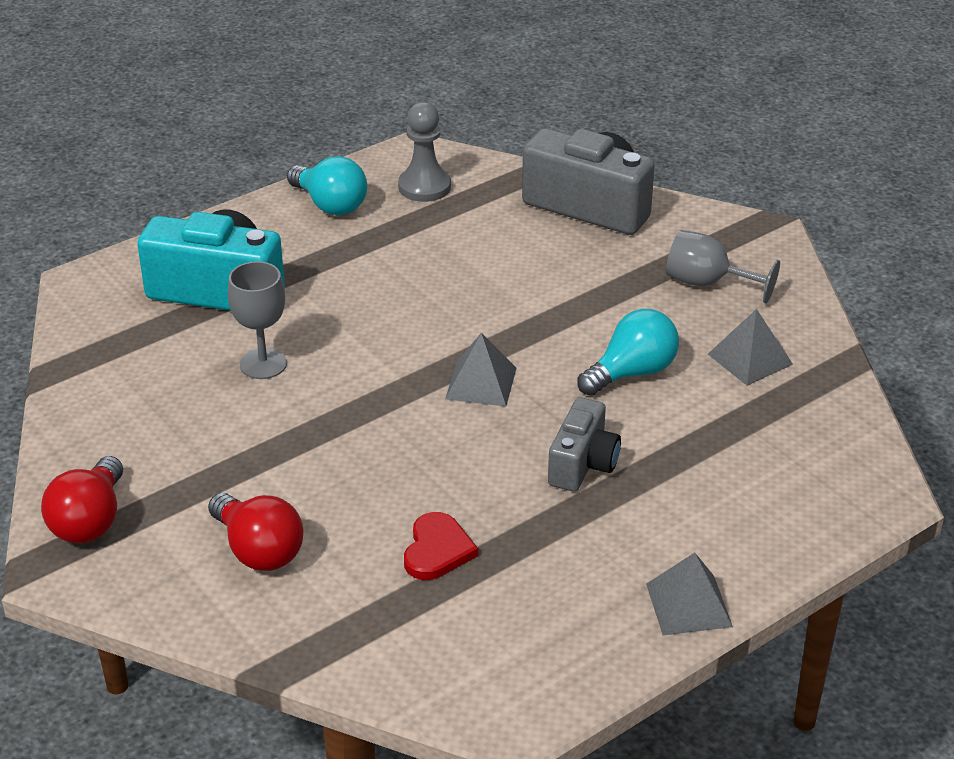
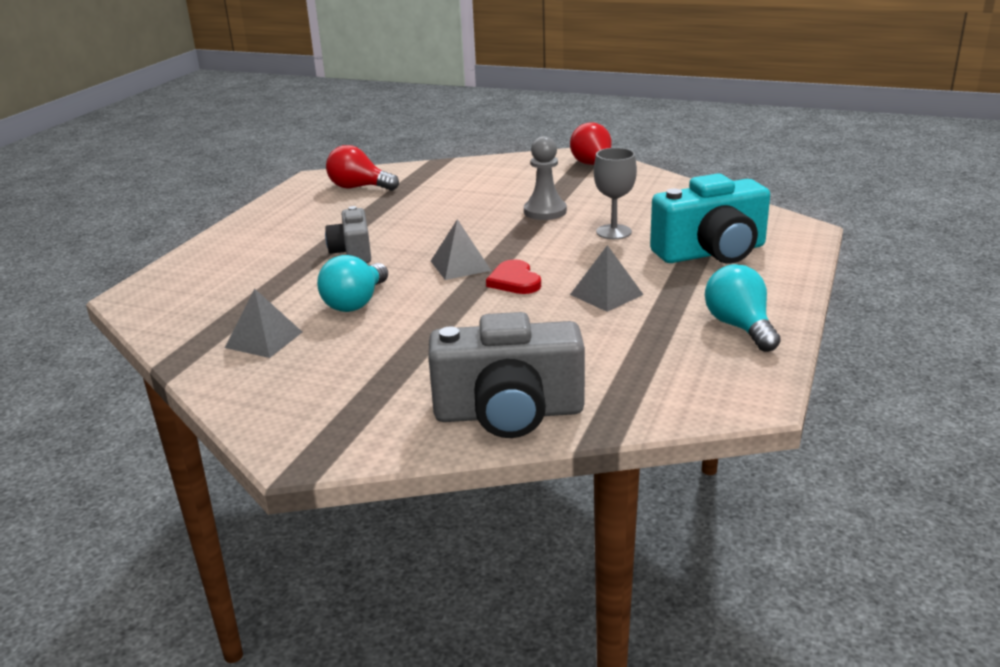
camera: 150 degrees right, 10 degrees down
red light bulb [208,493,303,571] -> red light bulb moved to [326,145,399,191]
turquoise light bulb [287,156,367,215] -> turquoise light bulb turned 60 degrees clockwise [705,264,781,352]
grey pawn [398,102,451,202] -> grey pawn moved to [524,136,567,220]
red heart [404,512,478,580] -> red heart moved to [486,259,541,294]
grey pyramid [646,553,733,635] -> grey pyramid moved to [570,245,644,312]
grey goblet [666,230,780,303] -> none

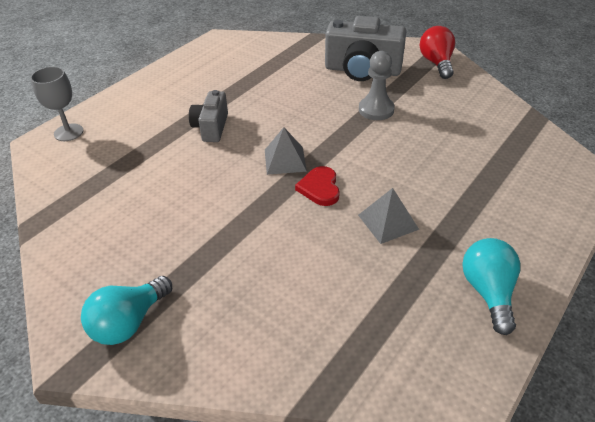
camera: 15 degrees right, 15 degrees up
grey pyramid [225,289,302,358] -> none
turquoise light bulb [317,255,388,312] -> turquoise light bulb moved to [81,276,172,345]
red light bulb [326,145,399,191] -> none
grey camera [428,312,585,438] -> grey camera moved to [325,16,406,81]
grey goblet [594,148,637,239] -> grey goblet moved to [30,67,83,141]
turquoise camera [650,174,770,264] -> none

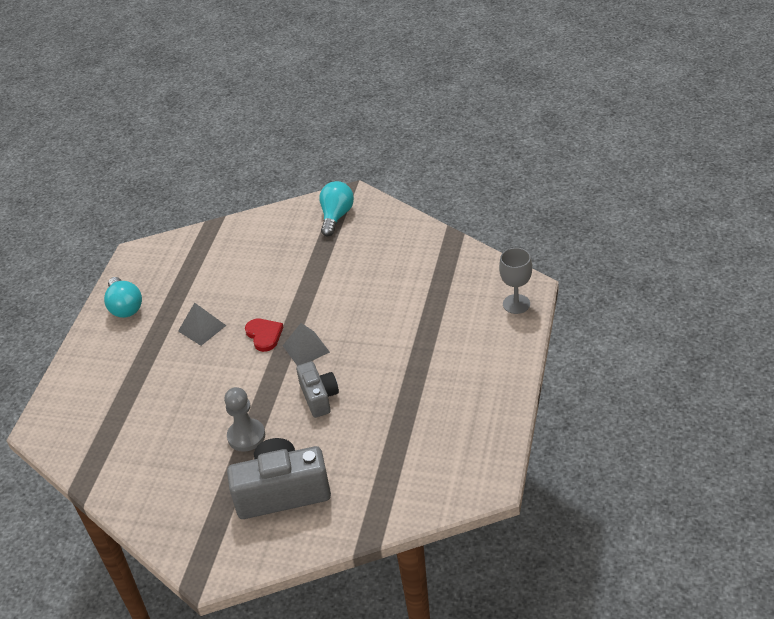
camera: 160 degrees right, 0 degrees up
grey camera [189,90,228,142] -> grey camera moved to [296,361,339,418]
red light bulb [420,26,455,79] -> none

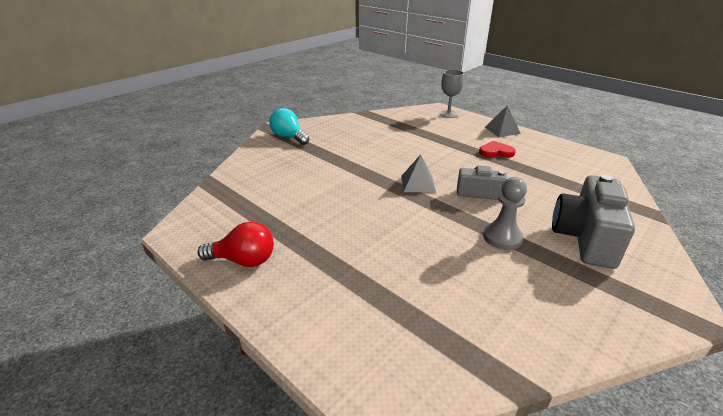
camera: 65 degrees left, 10 degrees down
turquoise light bulb [104,277,142,318] -> red light bulb [198,221,274,267]
grey pyramid [178,303,226,346] -> grey pyramid moved to [485,105,521,137]
red heart [245,319,283,352] -> red heart moved to [479,141,516,158]

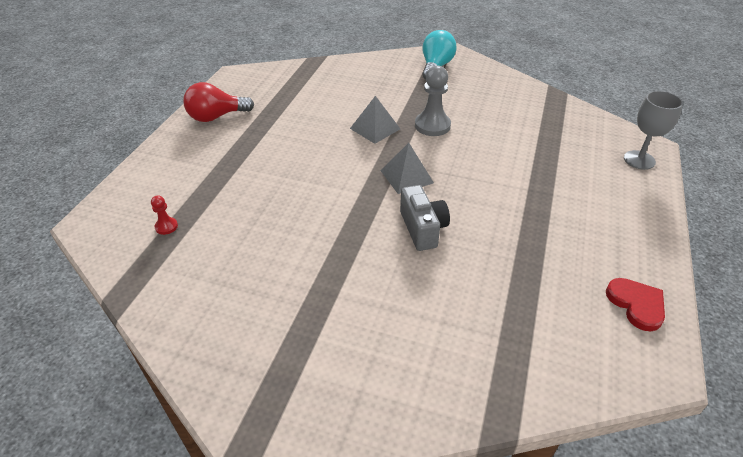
camera: 65 degrees right, 10 degrees up
red light bulb [198,221,274,267] -> red light bulb turned 90 degrees clockwise [183,82,254,122]
red heart [479,141,516,158] -> red heart moved to [606,278,665,332]
grey pawn [483,177,527,250] -> grey pawn moved to [415,66,451,136]
grey pyramid [485,105,521,137] -> grey pyramid moved to [350,96,400,144]
grey camera [552,174,635,269] -> none
none -> red pawn [151,195,178,235]

